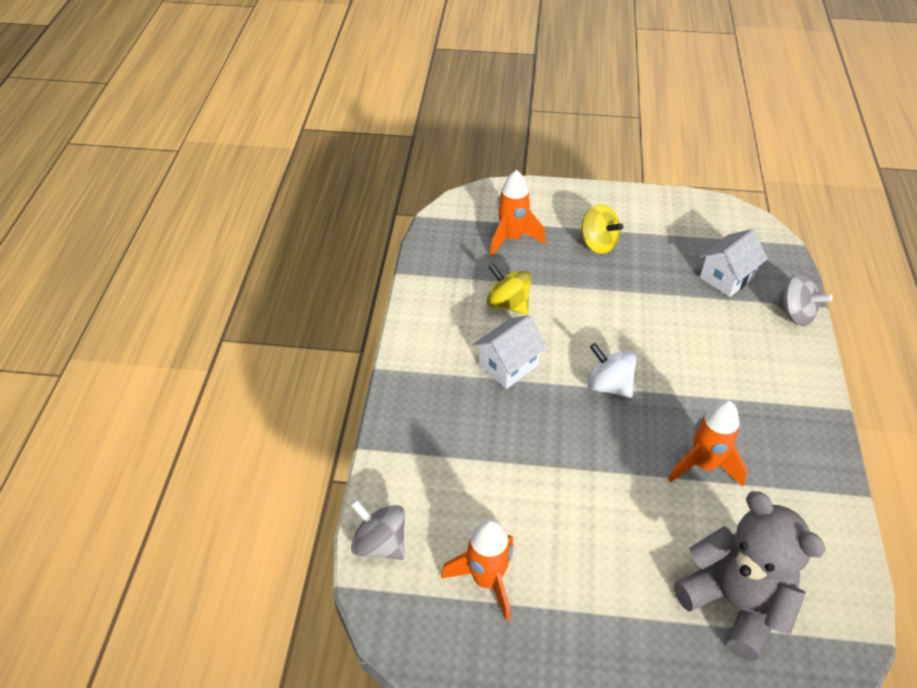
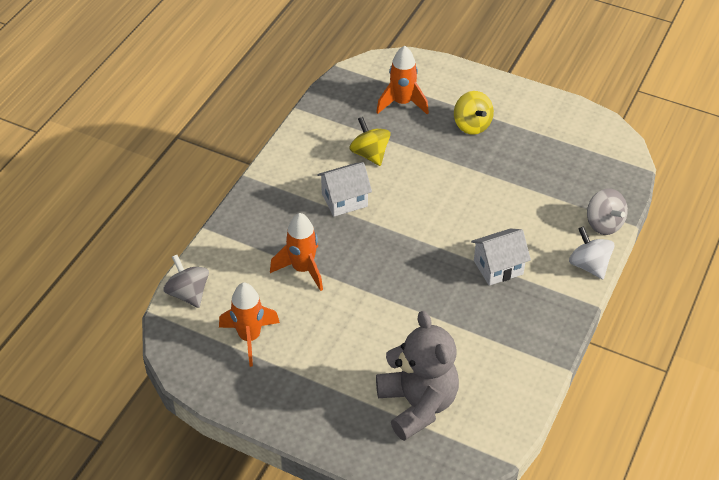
camera: 20 degrees right, 0 degrees up
white spinning top [587,343,637,398] -> white spinning top moved to [569,226,614,279]
orange rocket [668,400,747,487] -> orange rocket moved to [270,213,323,291]
white house [700,229,768,297] -> white house moved to [471,229,531,286]

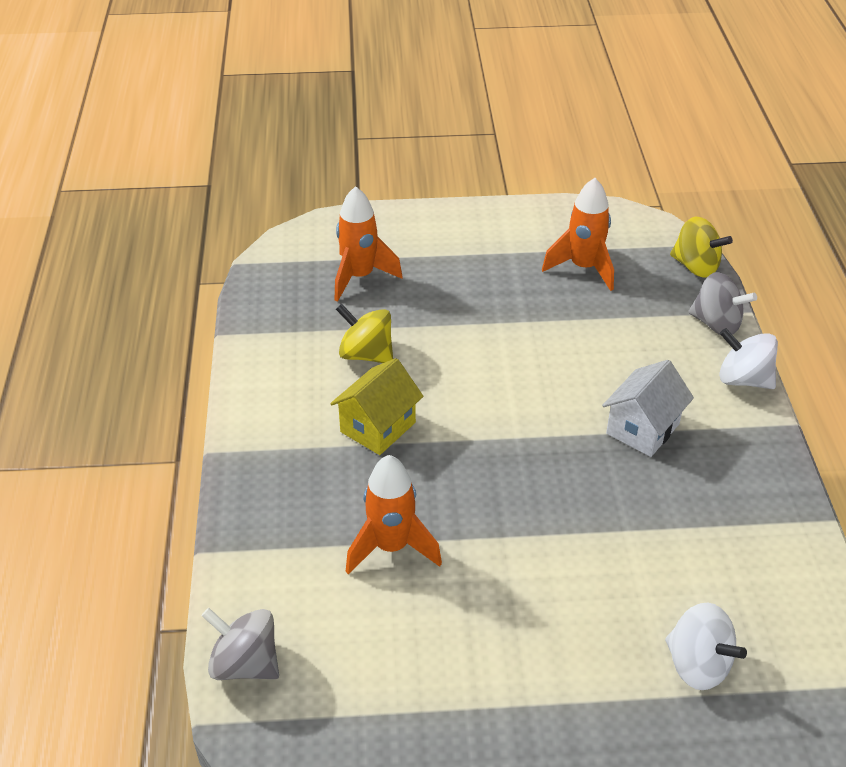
camera: 30 degrees left, 5 degrees down
orange rocket [219,283,280,367] -> orange rocket moved to [542,178,614,291]
white house [317,162,372,217] -> yellow house [330,358,423,455]
grey teddy bear [376,311,459,441] -> white spinning top [665,602,747,690]
yellow spinning top [454,91,494,135] -> yellow spinning top moved to [670,217,733,277]

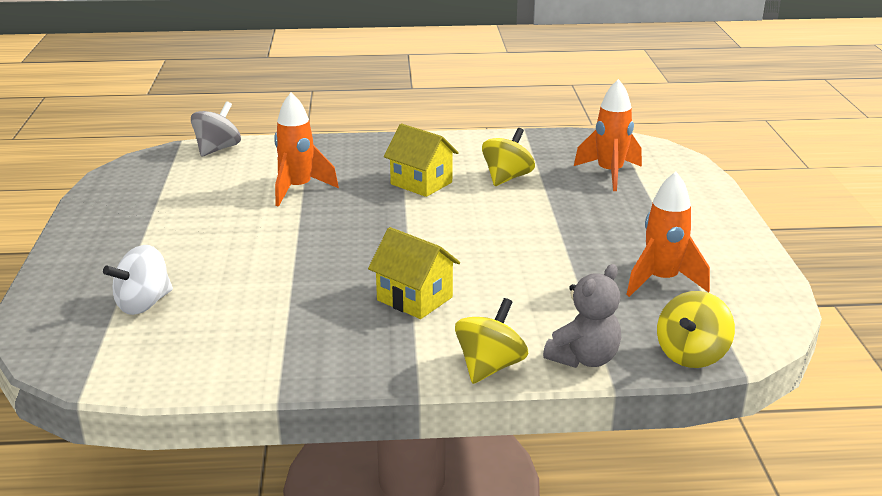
camera: 90 degrees right, 15 degrees down
white house [602,360,694,457] -> yellow house [368,227,460,319]
grey spinning top [689,272,757,335] -> grey teddy bear [543,264,621,368]
white spinning top [719,328,778,389] -> yellow spinning top [455,298,528,384]

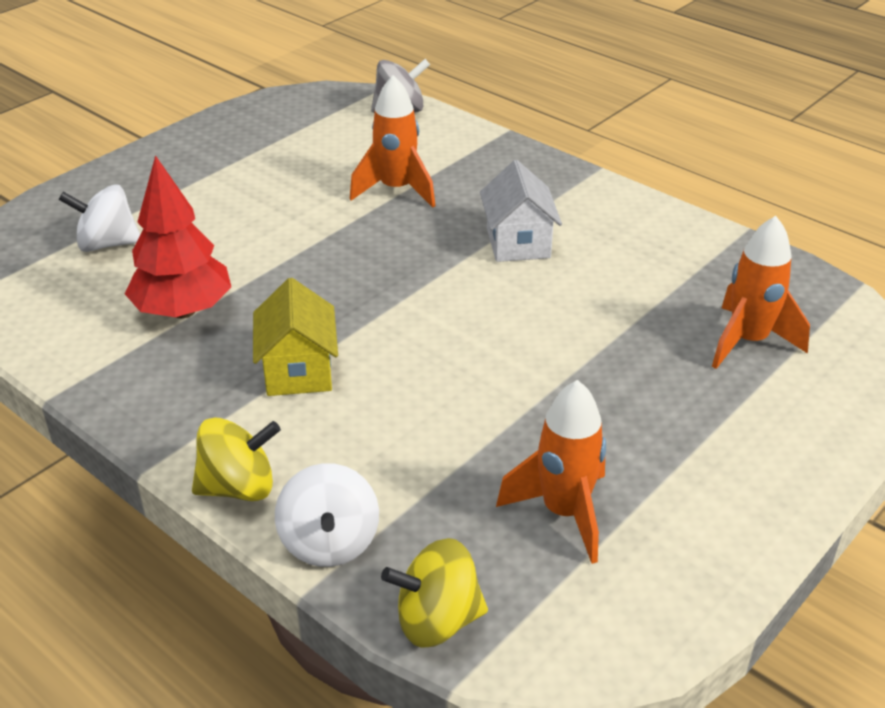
camera: 45 degrees right, 10 degrees up
yellow house [384,124,459,197] -> white house [480,160,562,262]
yellow spinning top [482,128,535,186] -> none
grey teddy bear [543,264,621,368] -> white spinning top [275,463,379,567]
none -> red tree [125,155,231,318]

